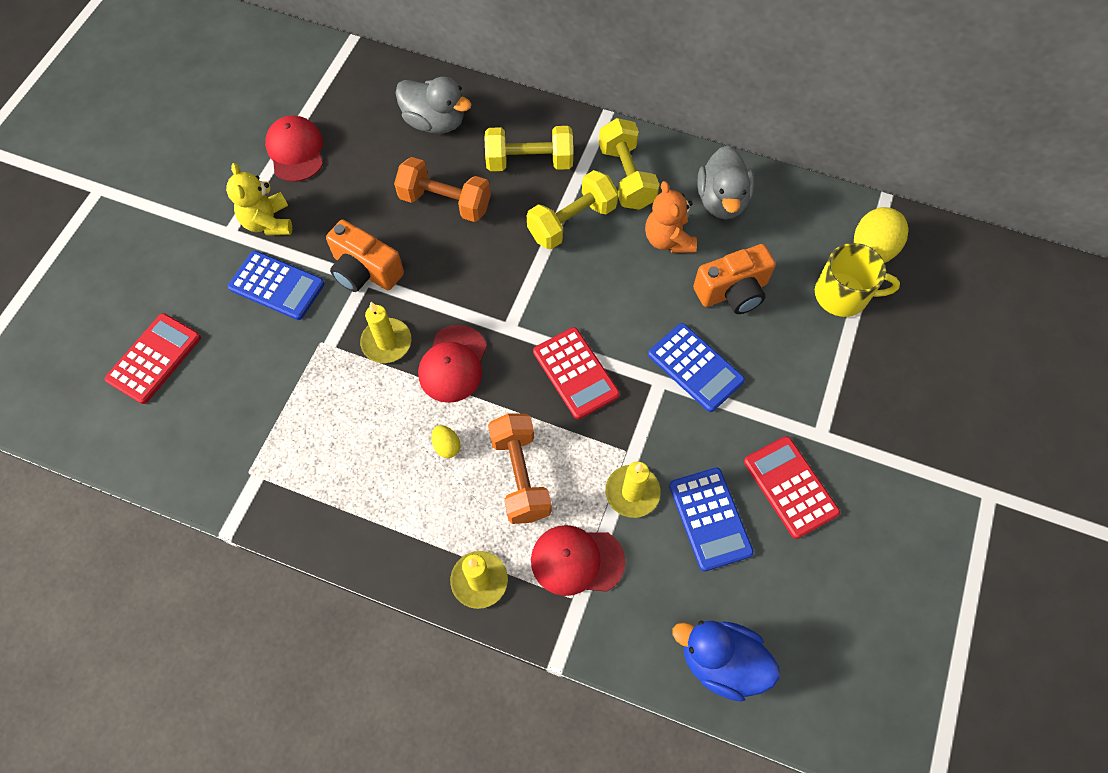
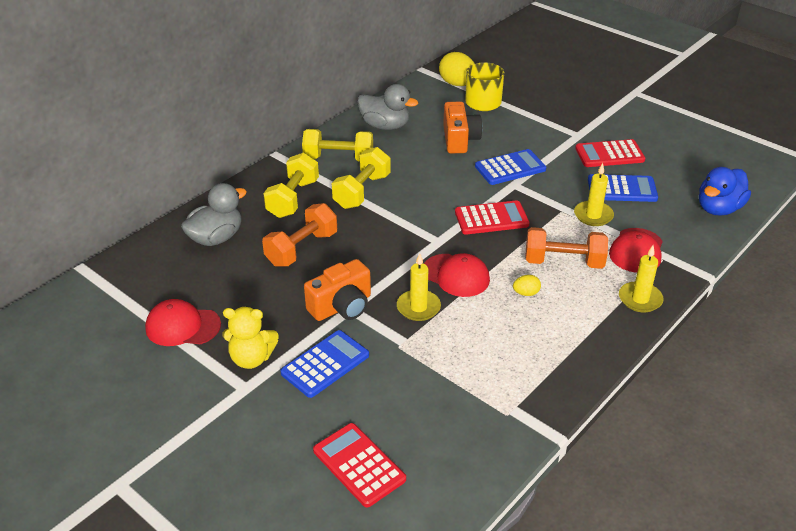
camera: 70 degrees left, 25 degrees down
yellow dumbbell [527,170,618,249] -> yellow dumbbell turned 45 degrees clockwise [332,147,391,209]
orange teddy bear [645,181,697,253] -> none

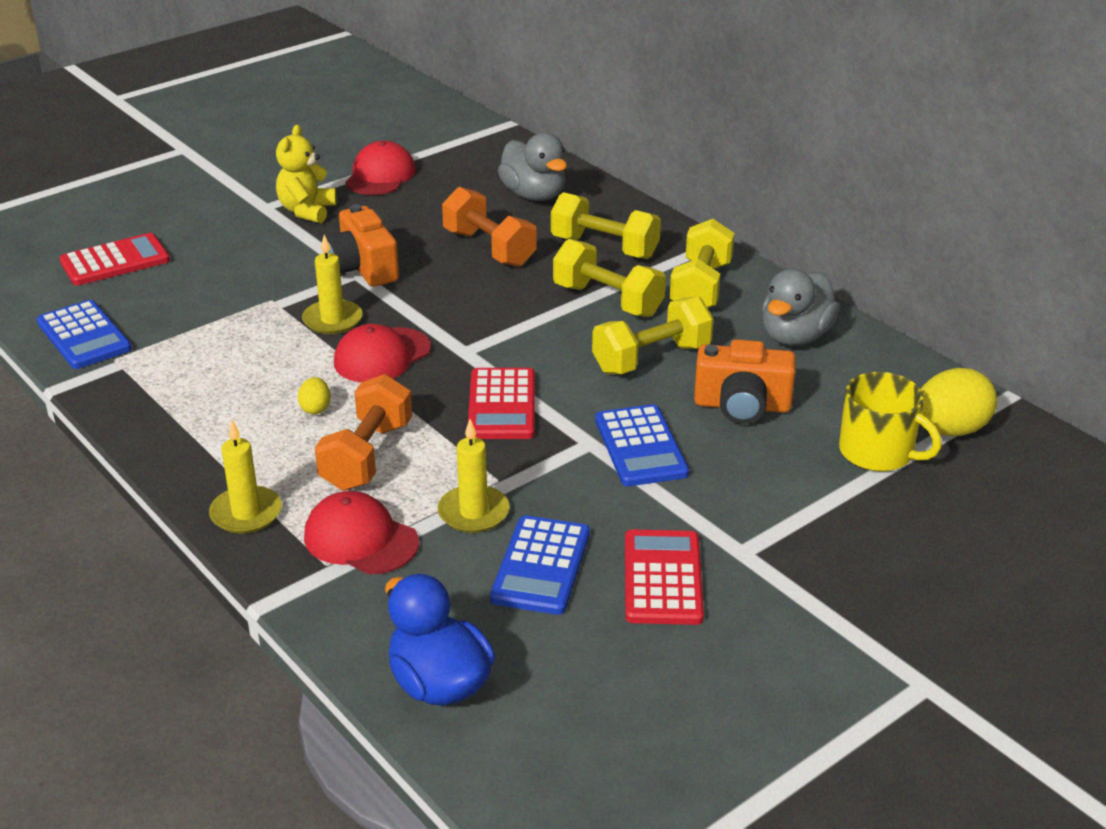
camera: 100 degrees right, 5 degrees down
blue calculator [280,330,369,398] -> blue calculator moved to [37,300,132,369]
none -> yellow dumbbell [592,297,714,374]

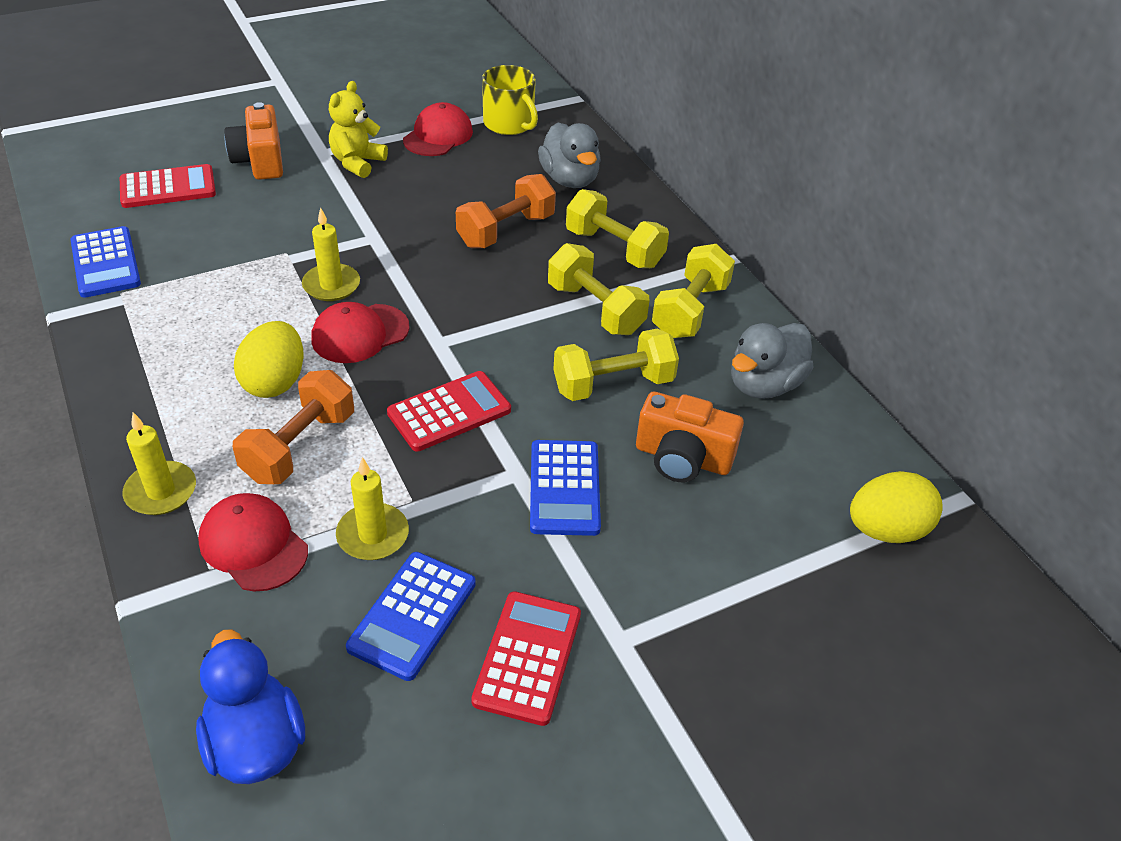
camera: 10 degrees right, 10 degrees up
yellow egg [298,377,330,414] -> yellow egg [234,321,304,398], size x2.04
orange camera [326,204,399,287] -> orange camera moved to [224,102,283,180]
orange dumbbell [442,187,537,267] -> orange dumbbell turned 75 degrees clockwise [456,174,556,248]
red calculator [468,368,535,439] -> red calculator turned 135 degrees counterclockwise [387,371,511,452]
yellow mug [839,372,942,471] -> yellow mug moved to [482,65,538,135]

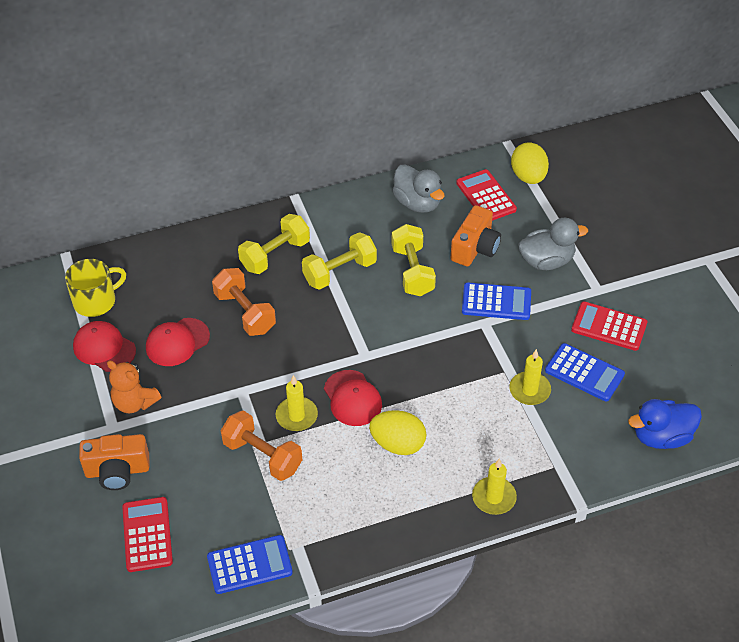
camera: 80 degrees left, 5 degrees up
red cap [198,493,308,591] -> red cap moved to [146,318,210,366]
orange dumbbell [233,370,354,484] -> orange dumbbell moved to [221,410,302,481]
yellow teddy bear [329,81,388,178] -> orange teddy bear [107,360,161,413]
red calculator [387,371,511,452] -> red calculator moved to [456,169,517,221]
grey duck [538,123,601,188] -> grey duck moved to [518,218,588,270]
yellow dumbbell [652,244,735,338] -> none

